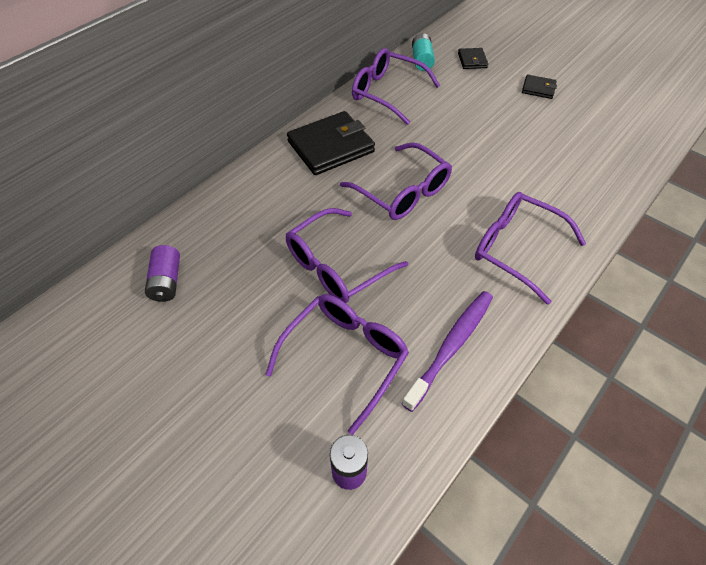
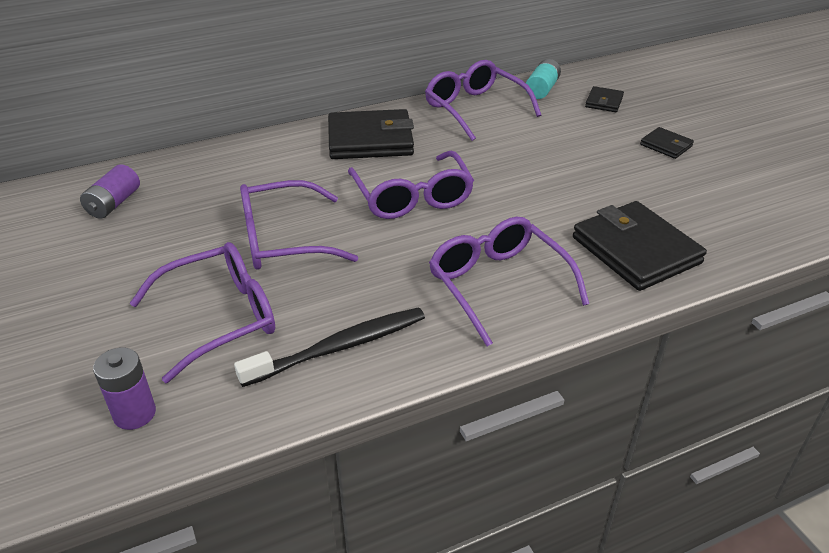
camera: 25 degrees right, 15 degrees down
purple toothbrush [402,291,493,412] -> black toothbrush [234,307,425,387]
none -> black wallet [573,201,707,291]

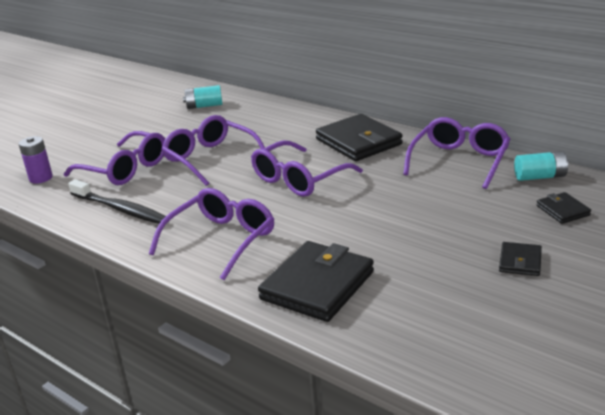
camera: 65 degrees right, 10 degrees down
purple battery [80,164,140,219] -> turquoise battery [183,85,223,109]
black wallet [585,86,624,112] -> black wallet turned 75 degrees clockwise [536,192,591,224]

